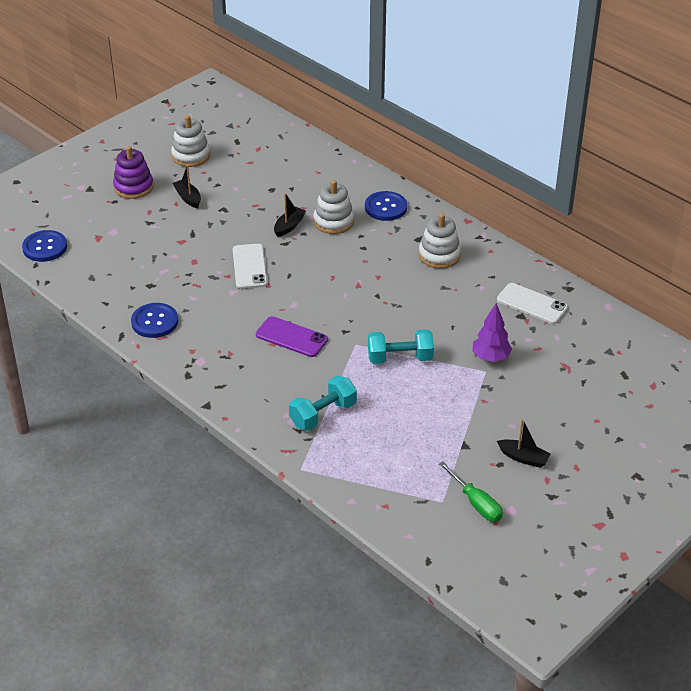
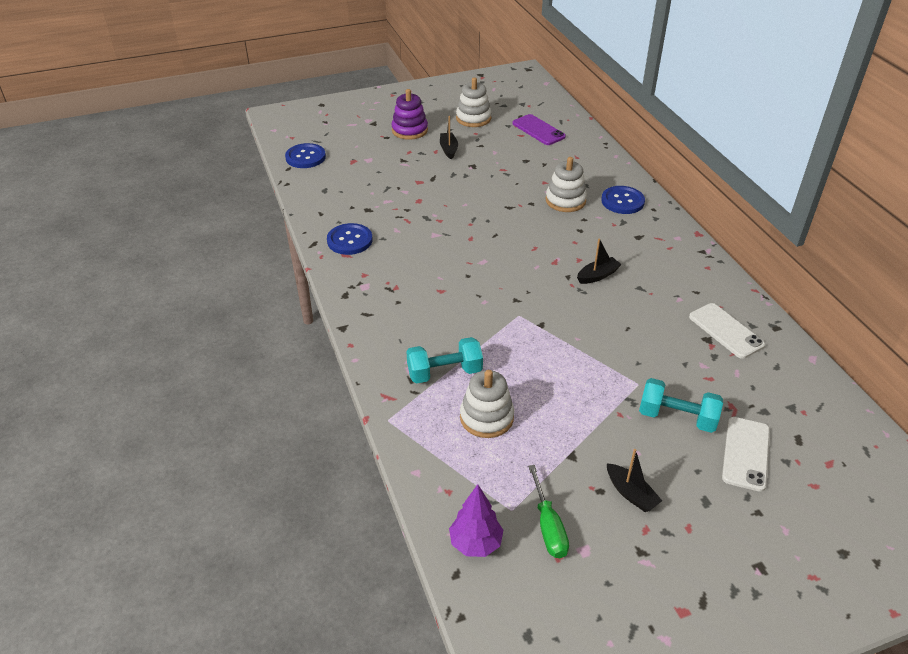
camera: 25 degrees right, 0 degrees up
white phone [233,244,268,289] -> white phone moved to [722,417,770,492]
purple phone [256,316,328,357] -> purple phone moved to [513,114,566,145]
black boat [274,193,306,237] -> black boat moved to [577,238,622,284]
turquoise dumbbell [368,329,434,364] -> turquoise dumbbell moved to [639,378,723,433]
white stacking toy [419,213,461,269] -> white stacking toy moved to [460,370,514,438]
purple tree [472,303,512,362] -> purple tree moved to [449,484,503,557]

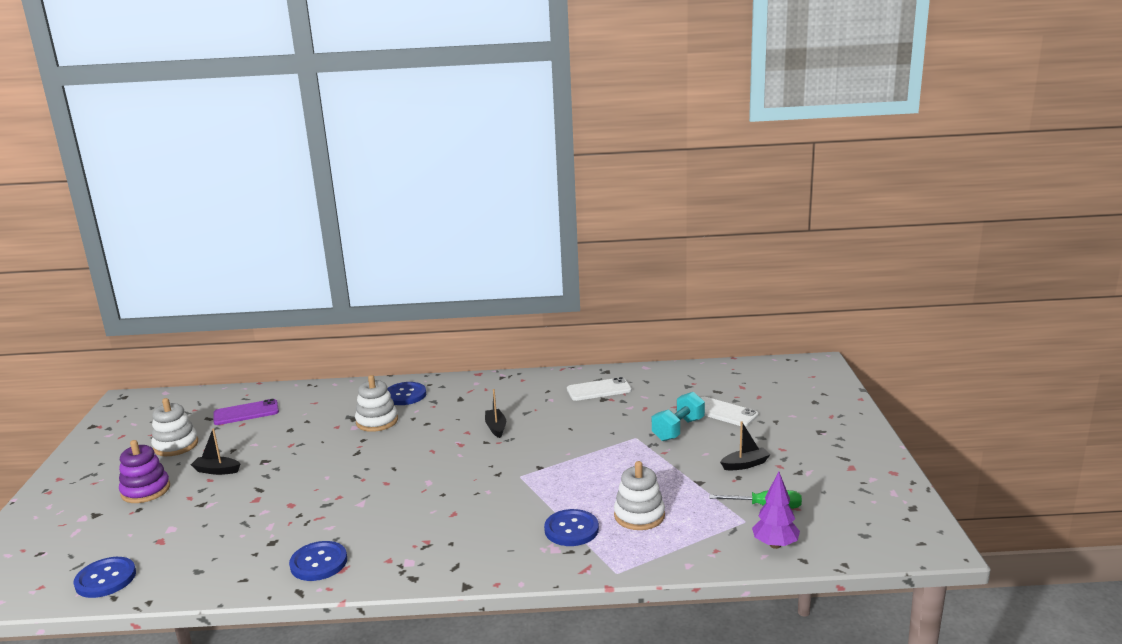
camera: 70 degrees left, 20 degrees down
turquoise dumbbell [406,337,483,384] -> blue button [544,509,599,546]

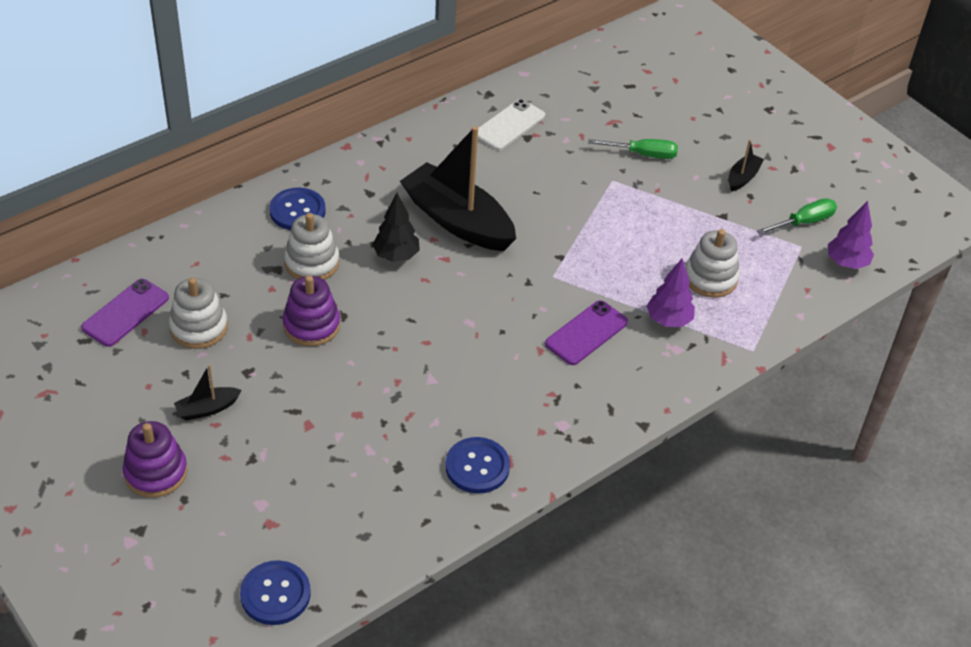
camera: 40 degrees left, 25 degrees up
white stacking toy [151,398,198,456] -> white stacking toy moved to [169,277,228,349]
black boat [485,389,506,438] -> black boat [400,126,516,251], size x2.31
blue button [544,509,599,546] -> purple tree [647,259,695,327]
turquoise dumbbell [652,392,705,441] -> green screwdriver [588,139,678,159]
white phone [701,397,759,427] -> none
none -> purple stacking toy [283,275,340,346]
none -> black tree [372,193,420,262]
none -> purple phone [545,300,628,365]

